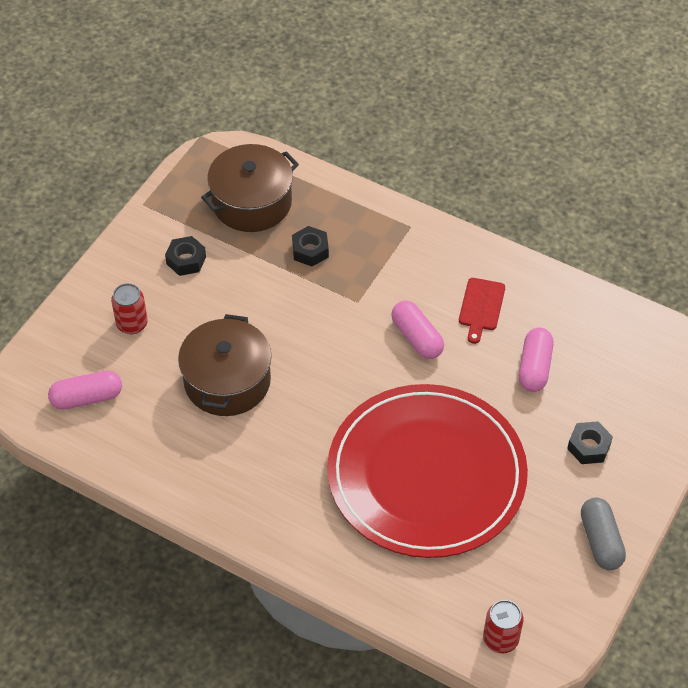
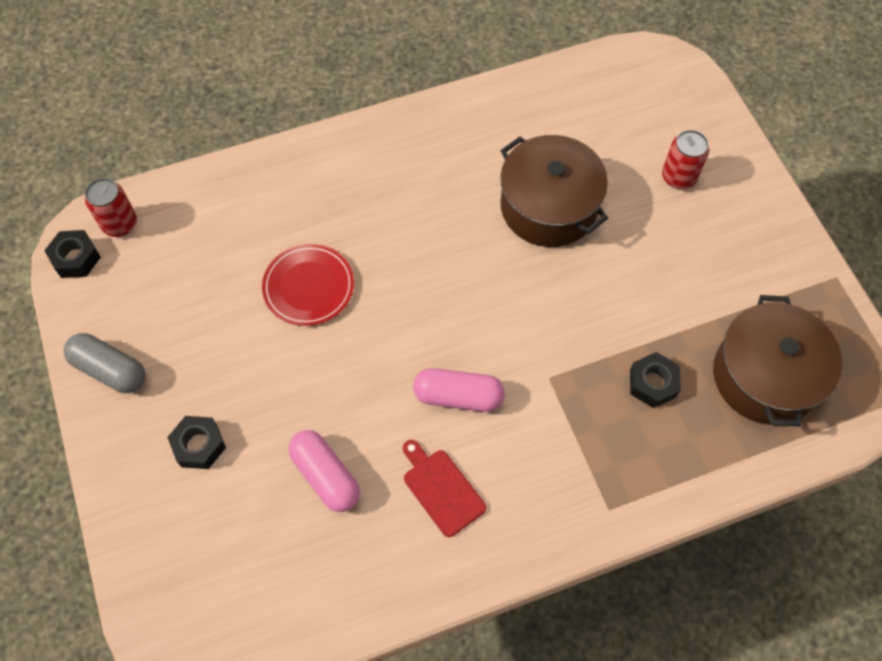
camera: 130 degrees right, 10 degrees up
pink capsule [48,370,122,410] -> none
black nut [165,236,206,276] -> black nut moved to [44,230,101,278]
red plate [327,384,528,558] -> red plate [262,244,354,326], size x0.41

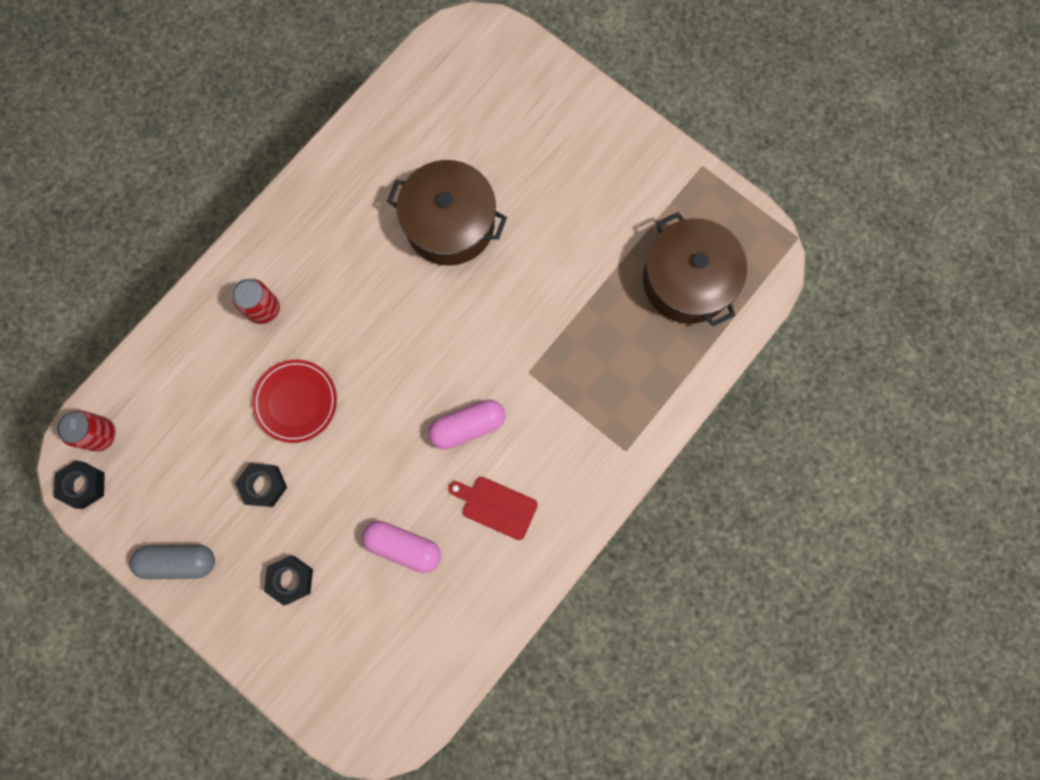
camera: 30 degrees left, 15 degrees up
black nut [630,352,681,408] -> black nut moved to [235,463,287,507]
red can [662,130,709,189] -> red can moved to [232,279,280,324]

